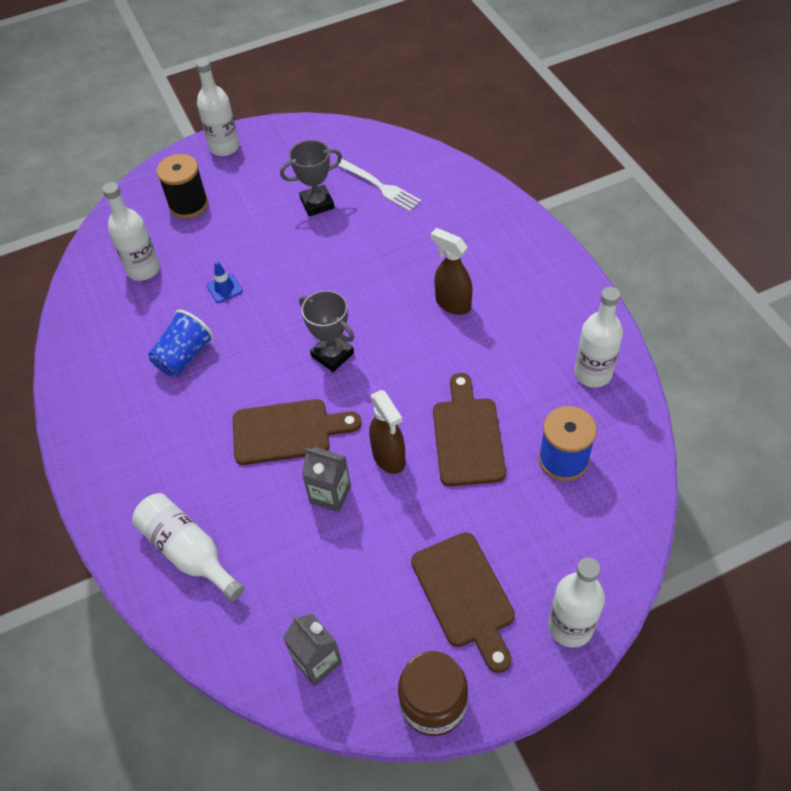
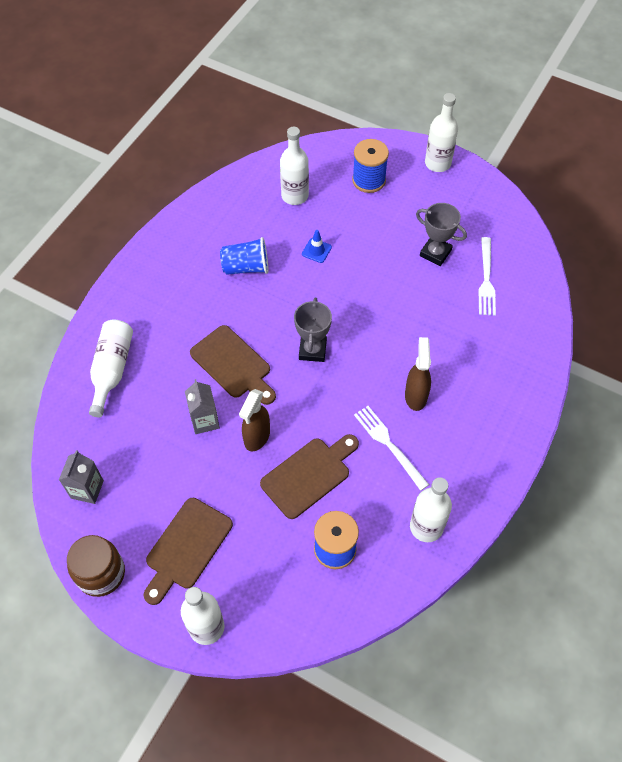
camera: 50 degrees right, 5 degrees up
black spool [156,154,208,219] -> blue spool [352,139,389,193]
none -> white fork [354,406,429,491]

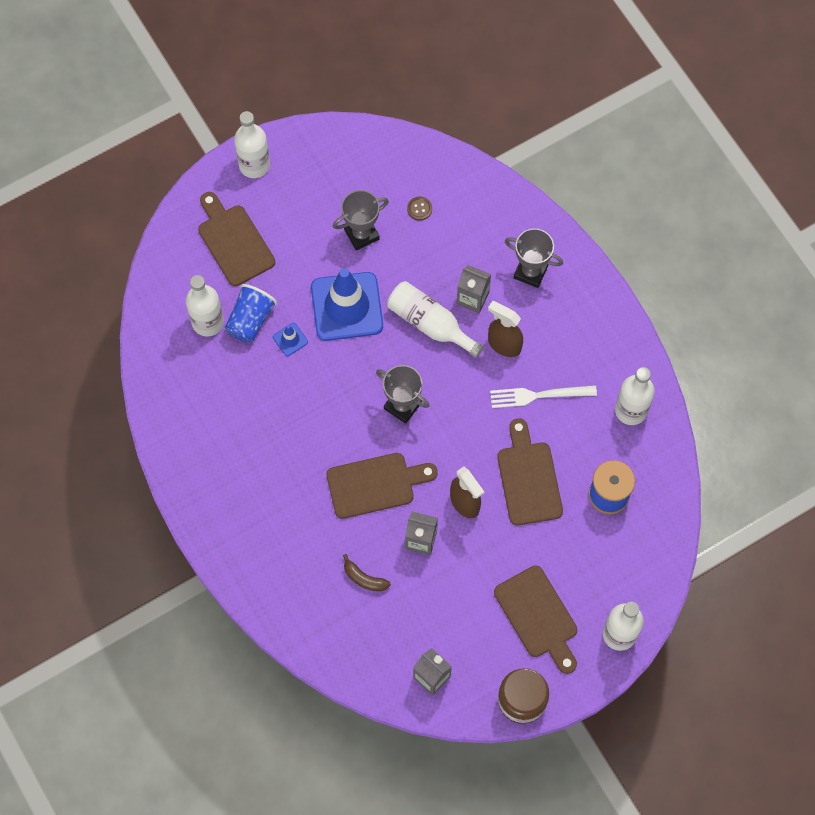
camera: 60 degrees left, 10 degrees up
white bottle [89,320,133,417] -> white bottle moved to [387,281,484,358]
blue cup [220,237,268,275] -> blue cup moved to [225,284,277,343]
blue spool [352,139,389,193] -> brown cutting board [198,192,275,286]
white fork [478,237,496,316] -> brown button [407,197,432,221]
none -> blue traffic cone [311,268,383,341]
none -> brown banana [343,554,391,592]
none -> grey carton [457,265,491,313]
none -> grey trophy [505,228,563,288]

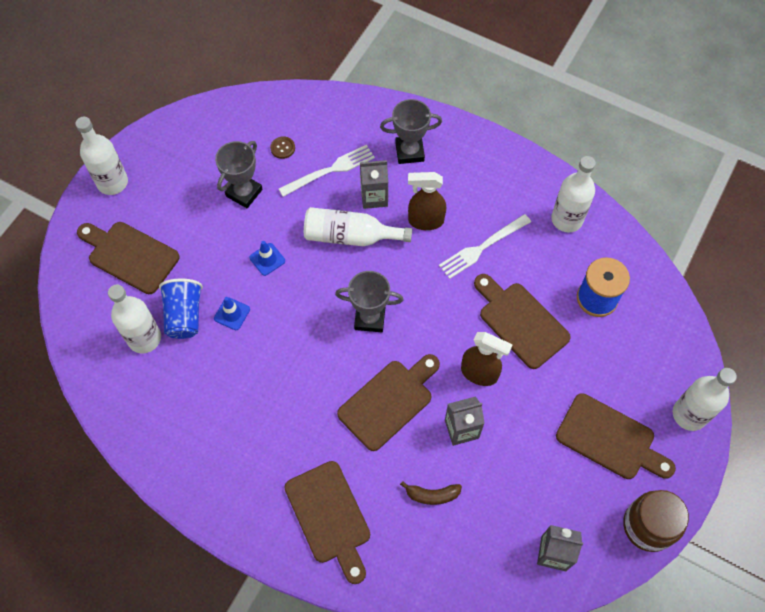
camera: 30 degrees left, 5 degrees down
blue traffic cone [311,268,383,341] -> blue traffic cone [250,241,285,276], size x0.41
none -> white fork [279,145,375,197]
none -> brown cutting board [284,461,370,584]

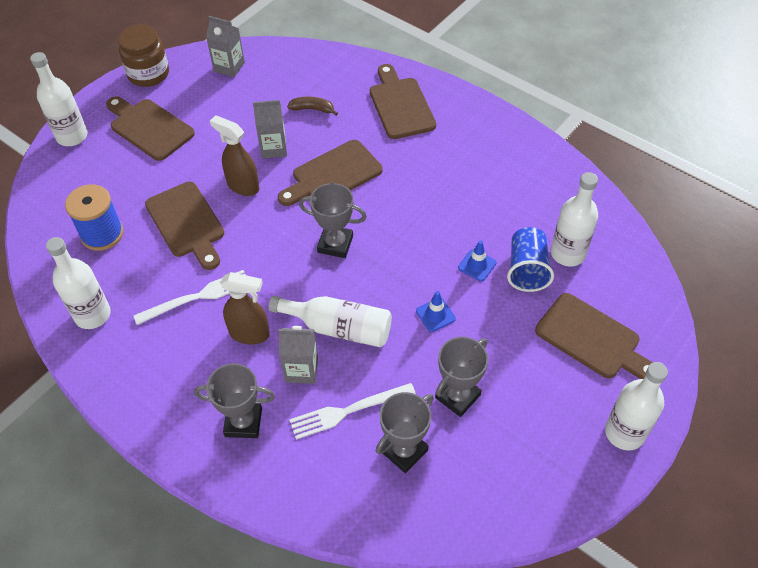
camera: 170 degrees left, 10 degrees down
brown button [270,136,295,159] -> grey trophy [376,392,434,473]

